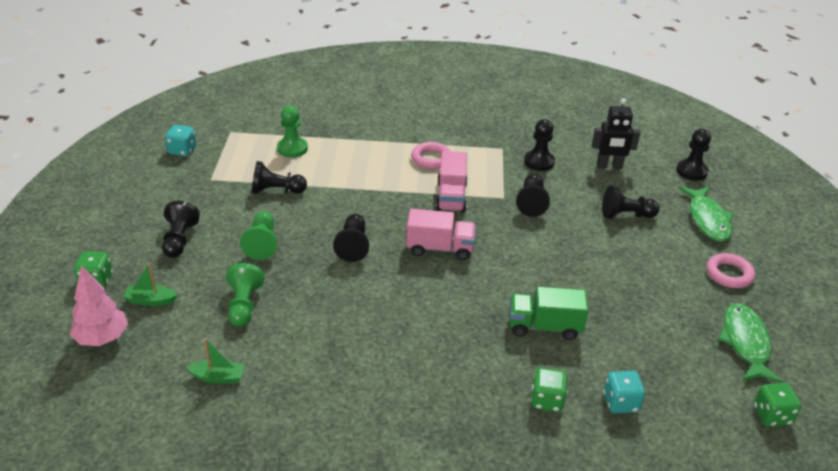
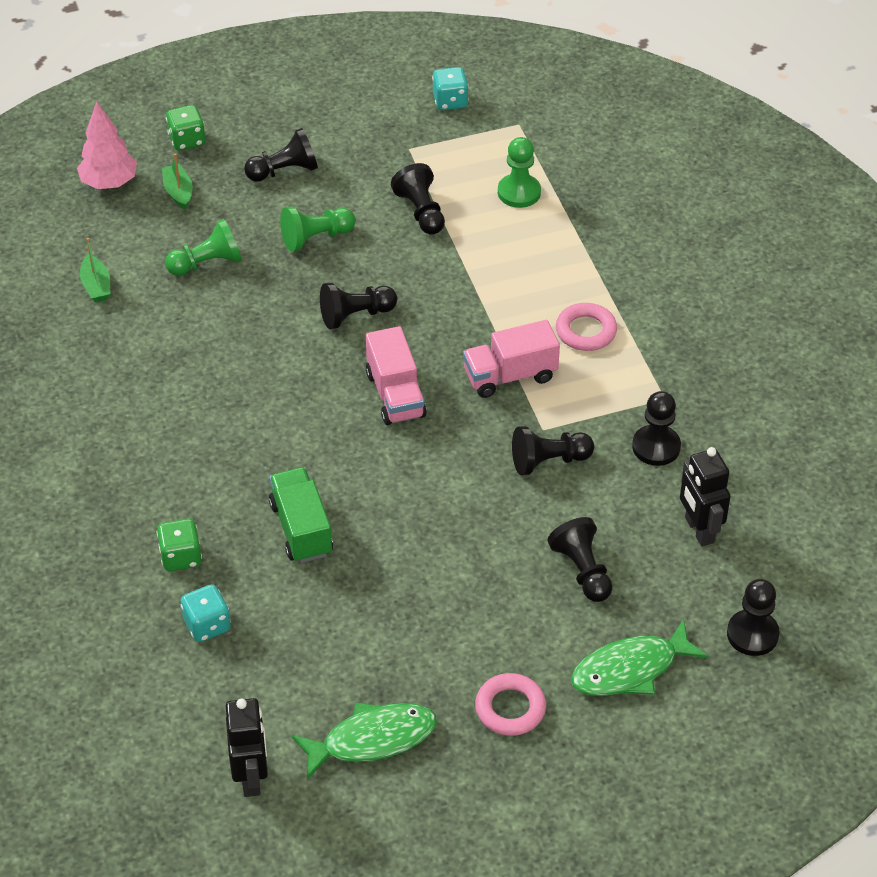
camera: 70 degrees right, 10 degrees up
green dice [754,383,802,427] -> black robot [226,698,268,797]

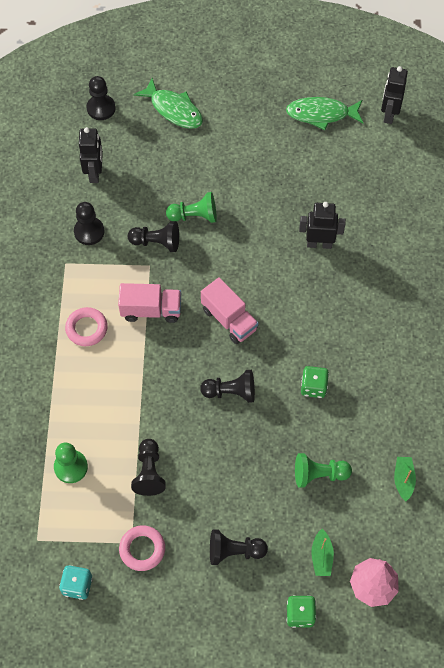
camera: 160 degrees left, 15 degrees up
green dice [157,519,202,571] -> green dice moved to [301,366,329,398]
turquoise dice [181,584,231,642] -> none
green truck [269,467,333,563] -> black robot [299,202,346,249]
green pawn [280,206,356,252] -> green pawn moved to [166,192,217,223]
pink truck [366,326,427,425] -> pink truck turned 135 degrees clockwise [201,277,259,344]
pink ring [475,673,546,736] -> pink ring moved to [119,525,165,571]
black pawn [547,517,613,602] -> none
green fish [571,619,709,696] -> green fish turned 45 degrees clockwise [134,78,203,129]

